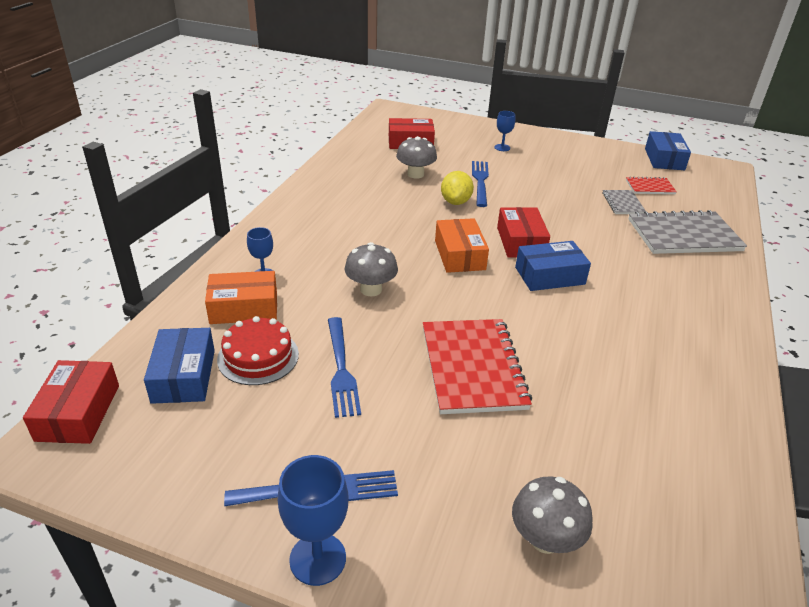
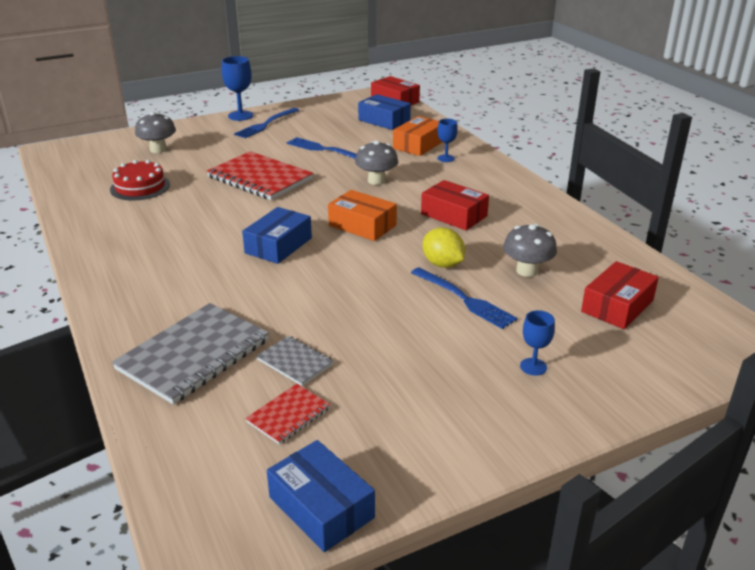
camera: 135 degrees right, 5 degrees down
red cake [217,316,299,385] -> red cake moved to [110,160,170,201]
red box [497,207,550,258] -> red box moved to [421,180,489,230]

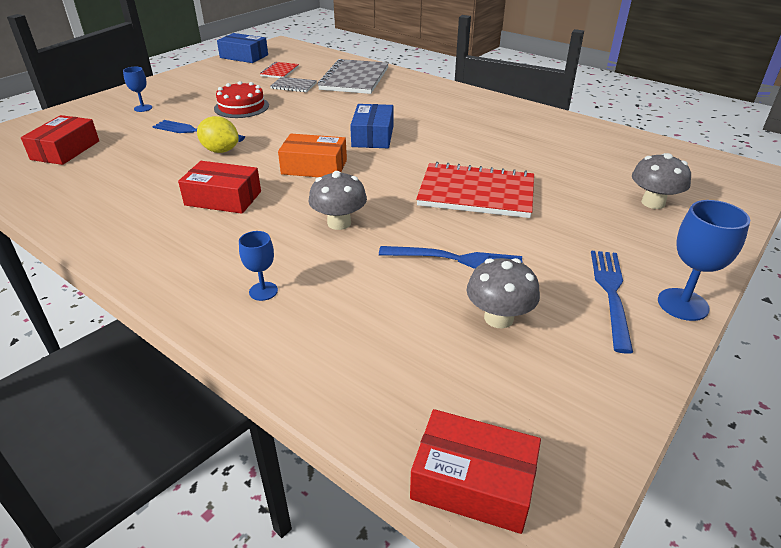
camera: 155 degrees right, 5 degrees up
red cake [110,160,170,201] -> red cake moved to [214,81,269,118]
blue box [358,94,411,130] -> none
orange box [393,116,442,156] -> none
grey mushroom [503,224,557,277] -> grey mushroom moved to [467,258,540,329]

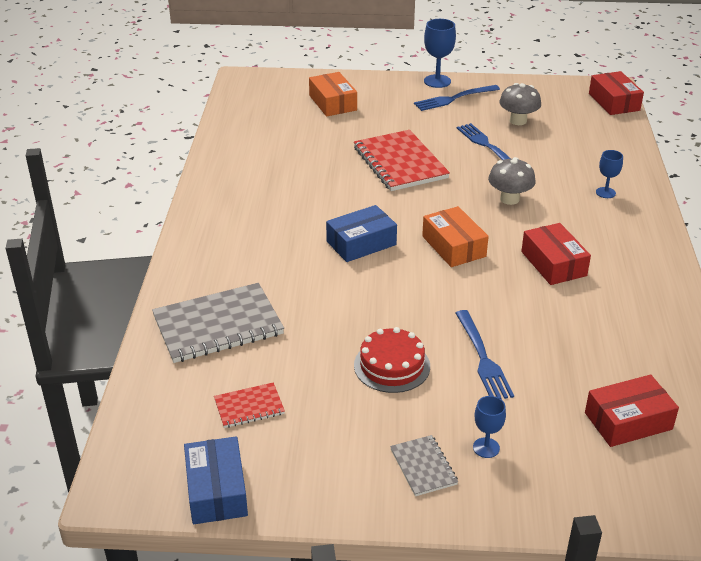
camera: 125 degrees left, 0 degrees up
yellow lemon [197,116,239,153] -> none
grey notebook [270,77,317,92] -> grey notebook moved to [390,435,458,496]
grey mushroom [632,153,691,209] -> orange box [309,72,357,117]

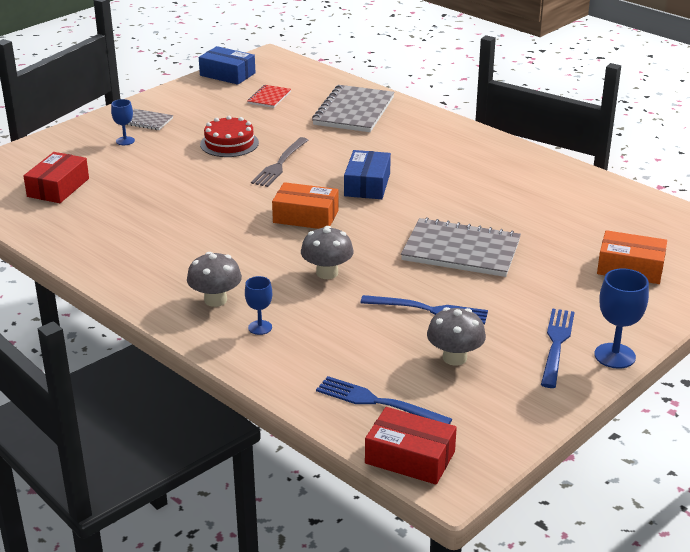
camera: 130 degrees right, 5 degrees down
red notebook [354,130,450,191] -> grey notebook [401,217,521,277]
blue fork [456,310,514,399] -> blue fork moved to [316,376,452,424]
red box [521,223,591,285] -> none
none -> grey mushroom [187,252,242,307]
none -> grey fork [251,137,308,187]

